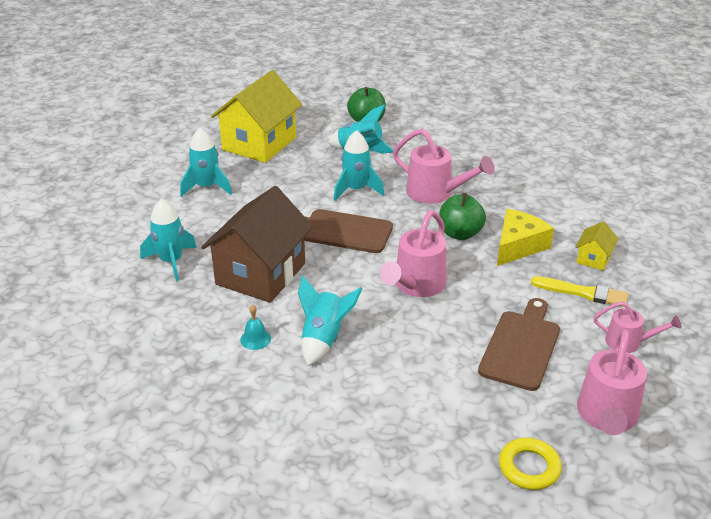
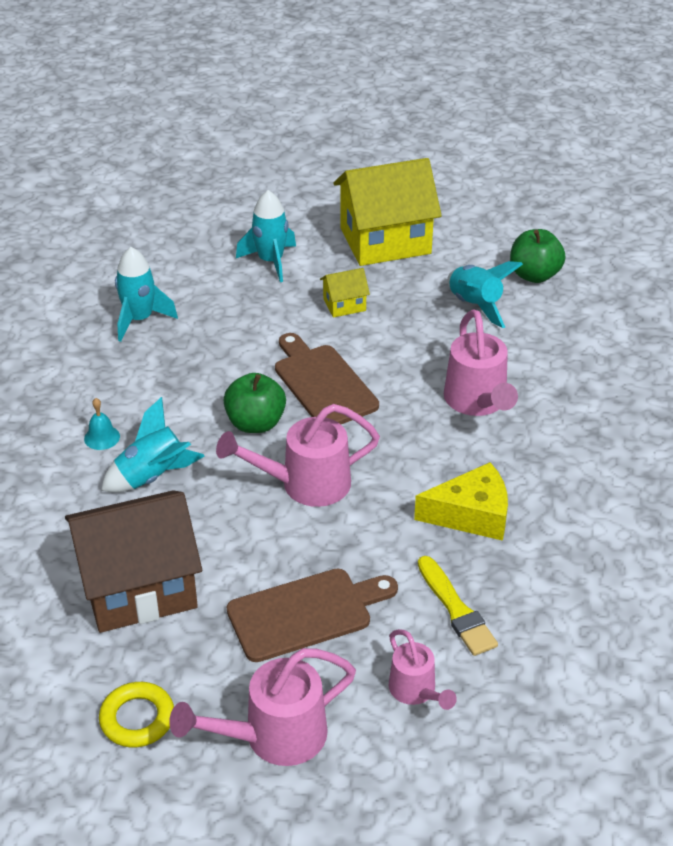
camera: 45 degrees right, 5 degrees up
brown house [201,186,313,303] -> brown house moved to [65,491,202,633]
turquoise rocket [333,130,384,201] -> none
green apple [439,193,486,240] -> green apple moved to [223,373,286,433]
yellow house [575,221,619,271] -> yellow house moved to [320,268,370,317]

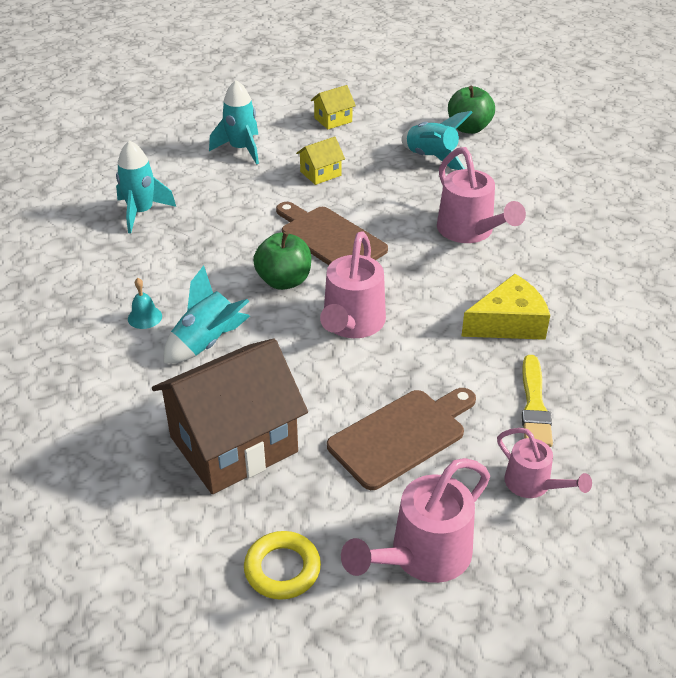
camera: 15 degrees left, 0 degrees up
pink watering can [216,404,380,507] -> pink watering can turned 45 degrees counterclockwise [320,231,386,338]
yellow house [333,158,442,266] -> yellow house [311,85,356,129], size x0.44
yellow brush [418,556,498,656] -> yellow brush turned 45 degrees clockwise [522,355,553,447]

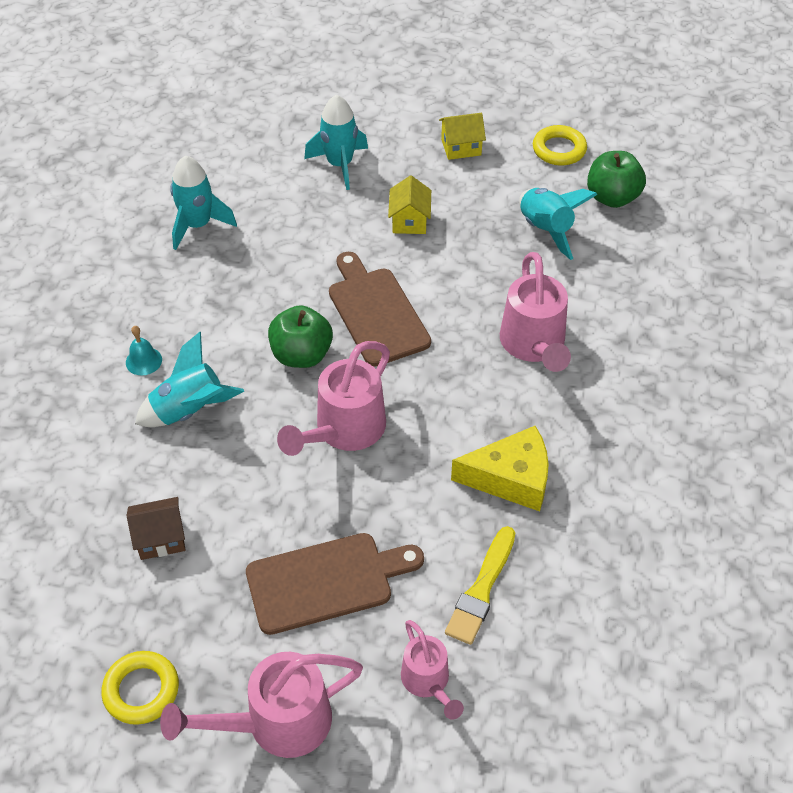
camera: 20 degrees right, 10 degrees up
brown house [152,339,308,494] -> brown house [127,497,185,560], size x0.44
yellow house [296,136,345,185] -> yellow house turned 75 degrees counterclockwise [388,175,431,234]
none -> yellow ring [533,125,587,166]

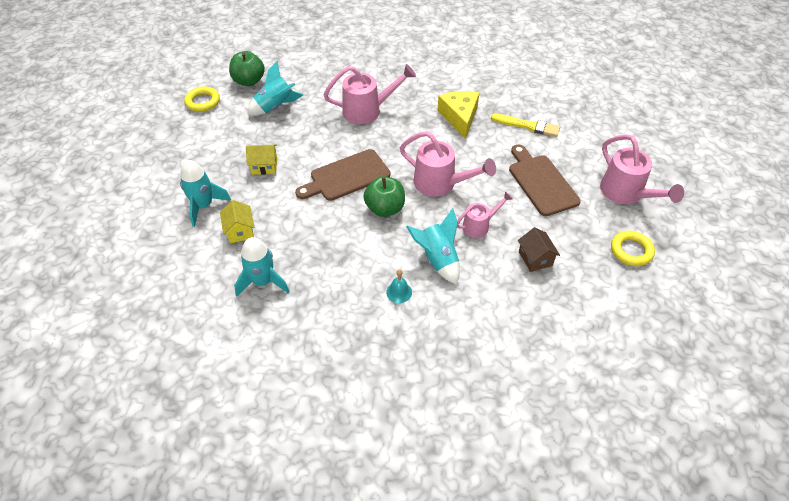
camera: 95 degrees left, 0 degrees up
pink watering can [401,620,464,720] -> pink watering can moved to [457,192,513,238]
yellow house [439,113,486,160] -> yellow house moved to [220,200,255,243]

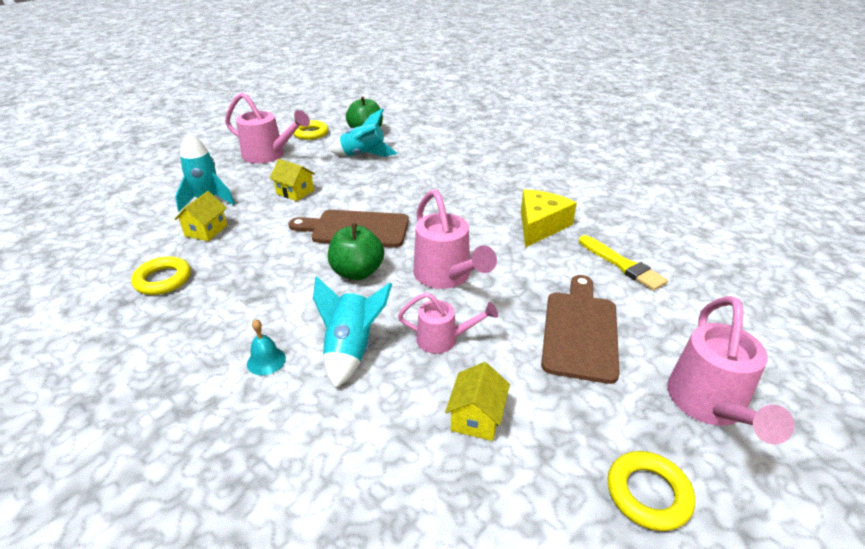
camera: 35 degrees right, 15 degrees down
turquoise rocket [234,237,290,296] -> yellow ring [131,256,191,295]
pink watering can [323,64,416,124] -> pink watering can moved to [225,92,310,164]
brown house [518,227,560,272] -> yellow house [445,362,510,441]

